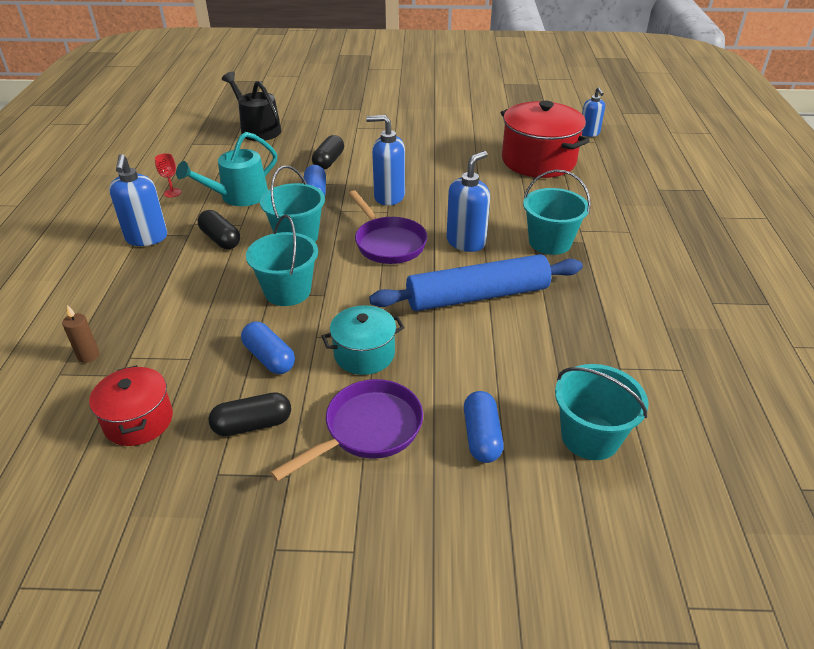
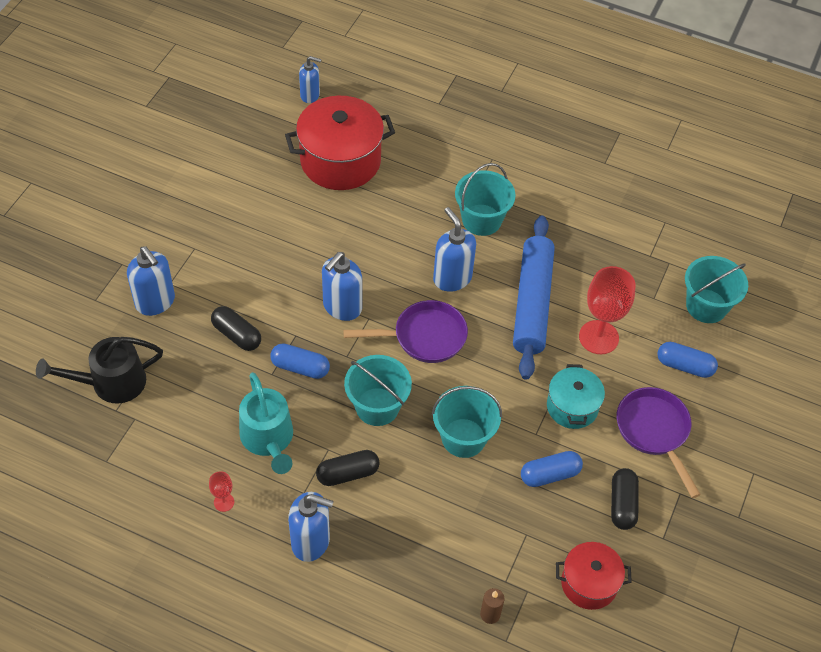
camera: 70 degrees left, 15 degrees up
none -> blue soap dispenser [127,246,175,316]
none -> red goblet [579,266,636,354]

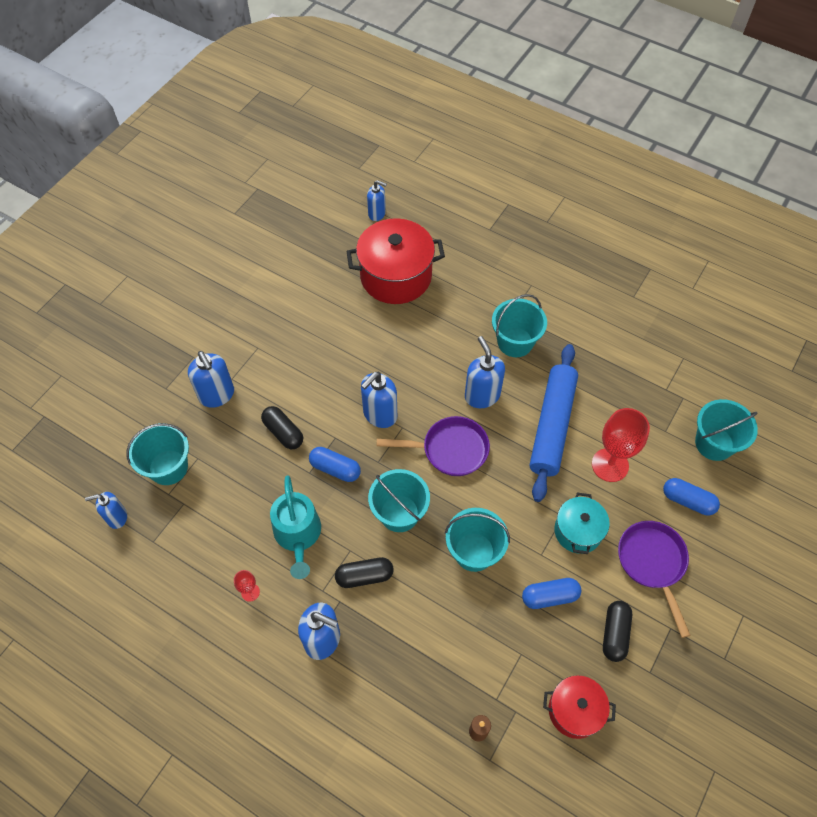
camera: 10 degrees right, 5 degrees up
black watering can [36,337,163,403] -> turquoise bucket [126,423,189,485]
none -> blue soap dispenser [85,492,127,529]

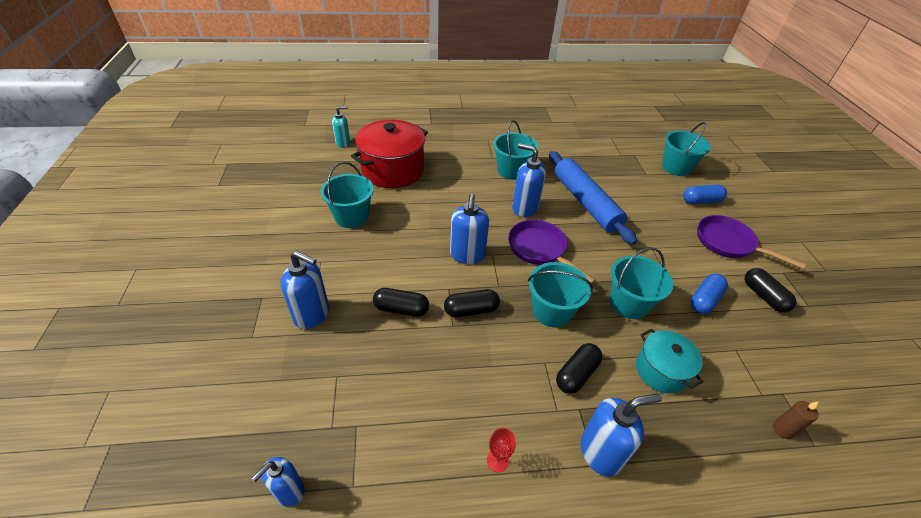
camera: 40 degrees left, 15 degrees down
turquoise bucket [126,423,189,485] -> turquoise bucket moved to [320,162,374,228]
turquoise watering can [270,475,321,579] -> none
blue capsule [309,447,361,482] -> black capsule [444,289,500,317]
blue soap dispenser [367,180,387,221] -> turquoise soap dispenser [332,106,350,148]
purple pan [377,416,490,476] -> purple pan turned 90 degrees counterclockwise [508,220,596,284]
red pot [543,675,616,739] -> none
turquoise pot [554,492,610,554] -> turquoise pot moved to [636,328,704,393]
red goblet [592,408,650,482] -> none

